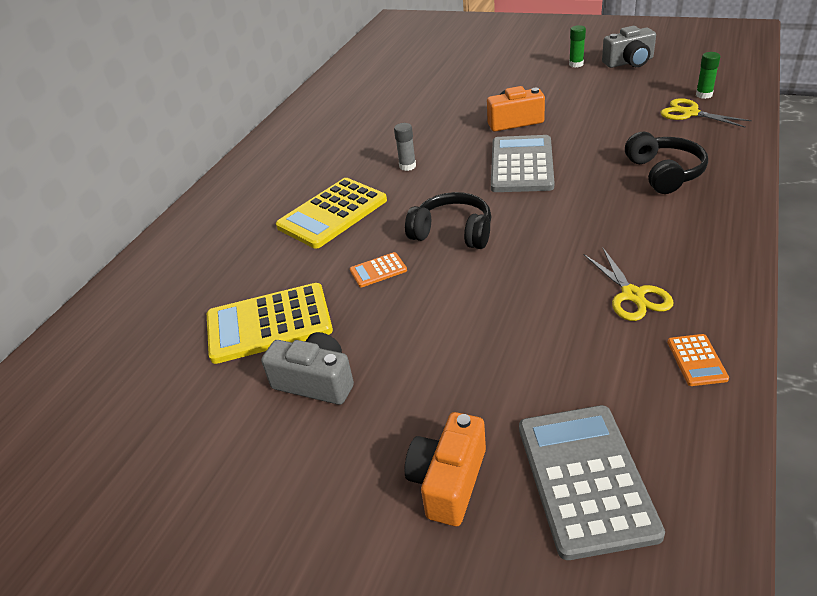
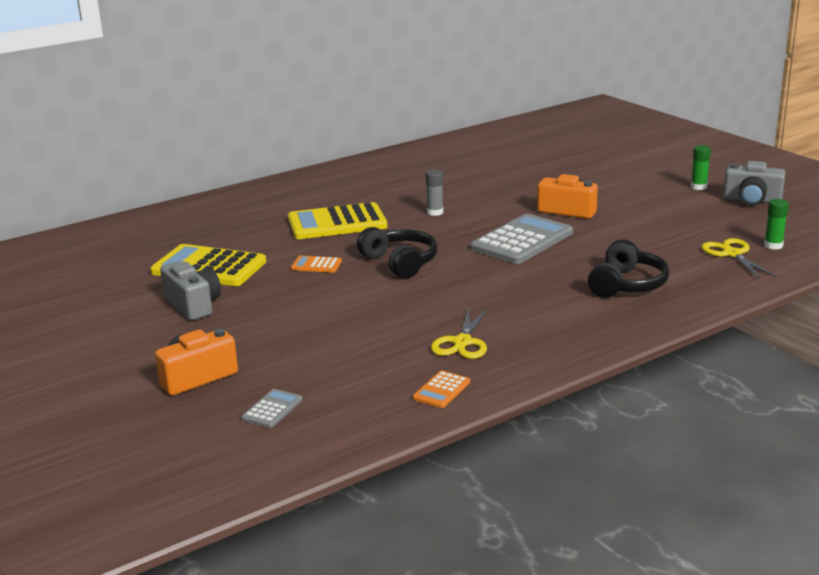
camera: 30 degrees right, 15 degrees down
grey calculator [519,405,665,560] -> grey calculator [242,389,302,428], size x0.46

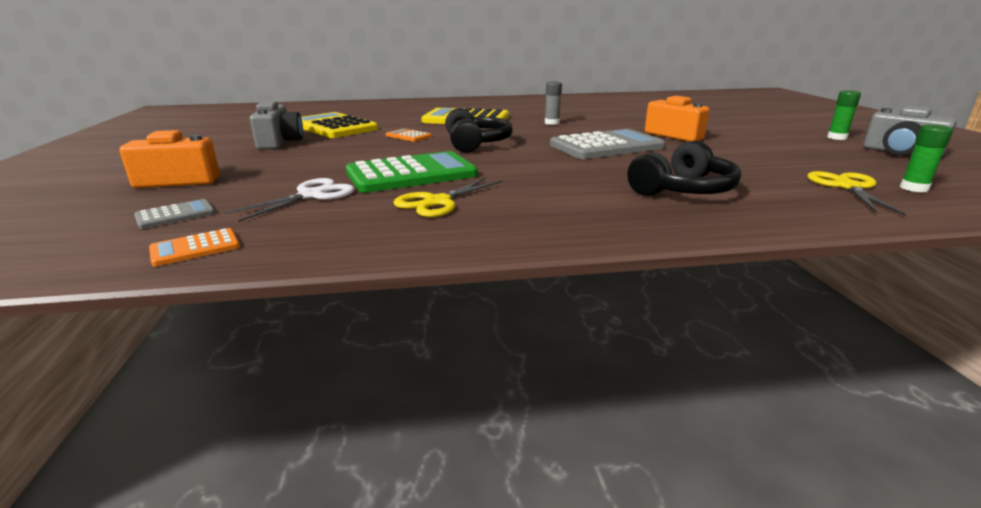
camera: 25 degrees right, 0 degrees up
orange calculator [413,370,470,408] -> orange calculator moved to [149,228,240,267]
none -> white scissors [224,178,354,222]
none -> green calculator [346,151,478,193]

